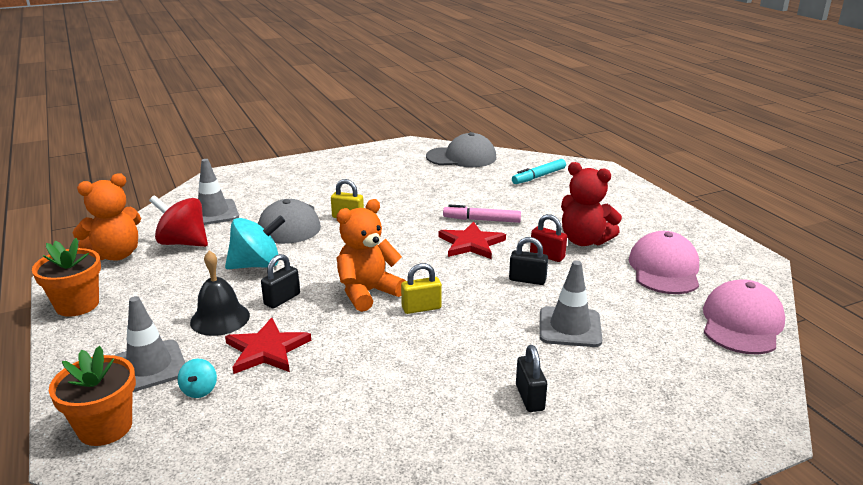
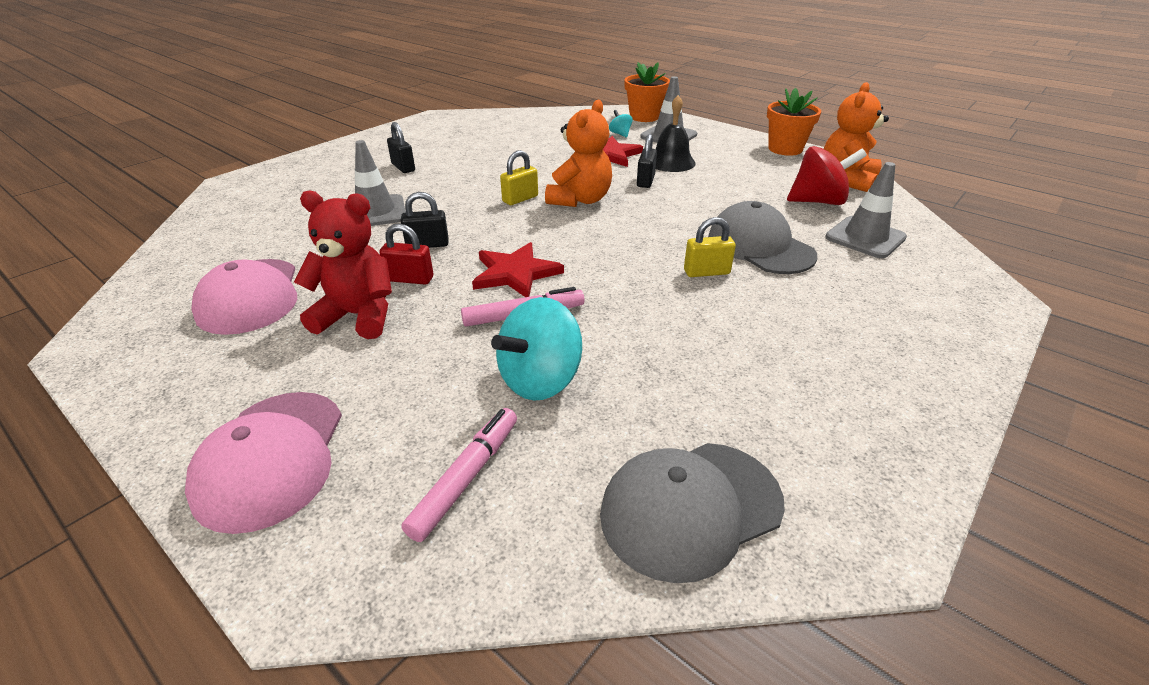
camera: 155 degrees right, 10 degrees up
turquoise spinning top [225,215,285,269] -> turquoise spinning top moved to [491,297,582,400]
turquoise marker [512,159,566,184] -> pink marker [401,408,517,542]
pink cap [703,279,785,354] -> pink cap moved to [185,392,342,534]

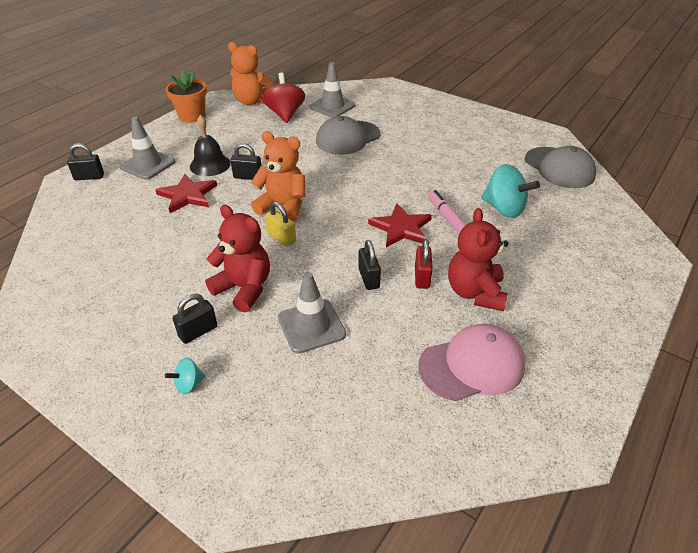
camera: 95 degrees left, 5 degrees up
pink cap [185,392,342,534] -> none
pink marker [401,408,517,542] -> none
turquoise spinning top [609,110,633,137] -> turquoise spinning top moved to [165,358,206,394]
orange flower pot [624,62,670,122] -> black padlock [67,143,104,180]
yellow padlock [684,217,736,277] -> none
none -> red teddy bear [205,205,270,312]

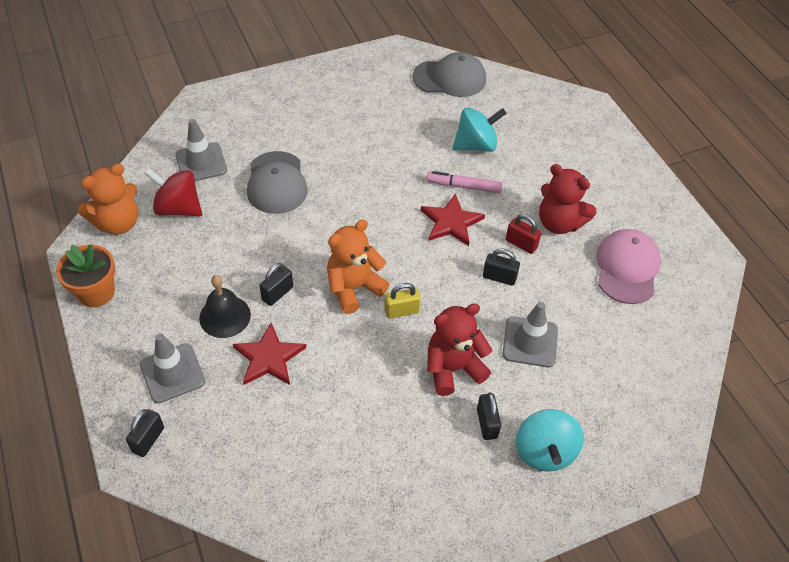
camera: 60 degrees left, 10 degrees up
turquoise spinning top [165,358,206,394] -> turquoise spinning top [516,409,584,472], size x2.05

